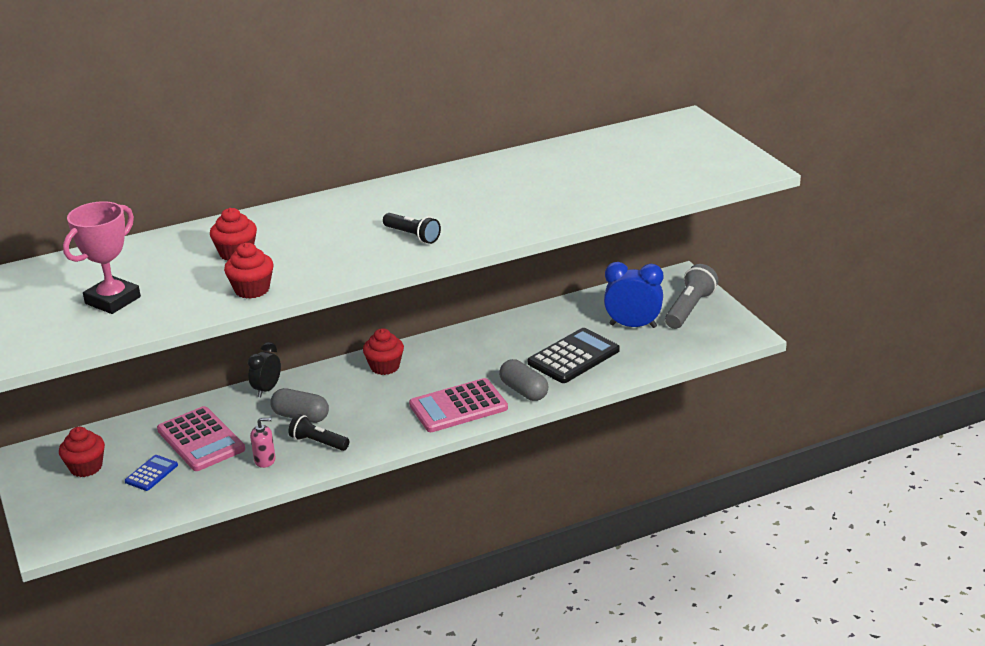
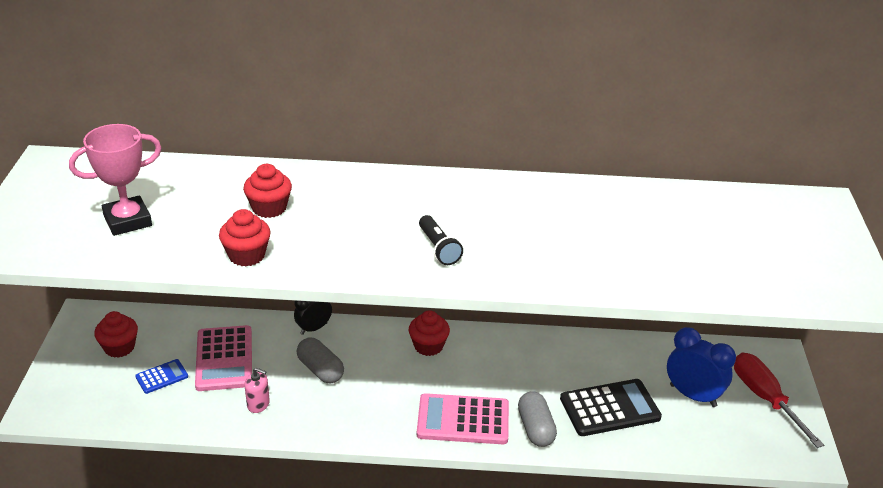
camera: 25 degrees right, 5 degrees up
black flashlight [288,414,349,451] -> none
grey flashlight [665,264,719,329] -> red screwdriver [734,353,824,448]

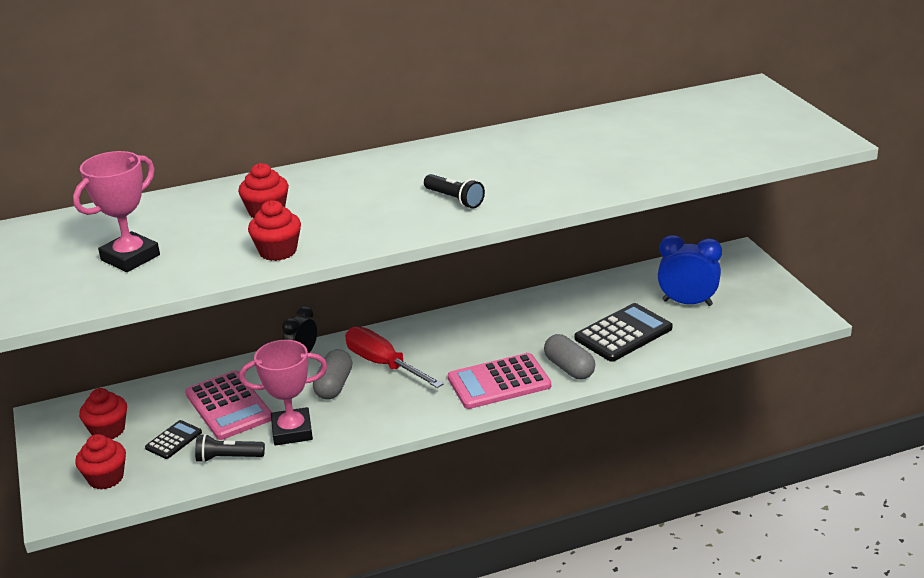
camera: 20 degrees left, 5 degrees down
blue calculator [135,359,188,394] -> black calculator [145,420,202,459]
pink soap dispenser [245,368,270,413] -> pink trophy [239,340,328,446]
grey capsule [297,337,344,383] -> grey capsule turned 75 degrees clockwise [313,349,352,400]
red cupcake [409,310,450,356] -> red cupcake moved to [75,434,126,490]
red screwdriver [734,353,824,448] -> red screwdriver moved to [345,327,443,388]
none -> black flashlight [195,434,265,463]

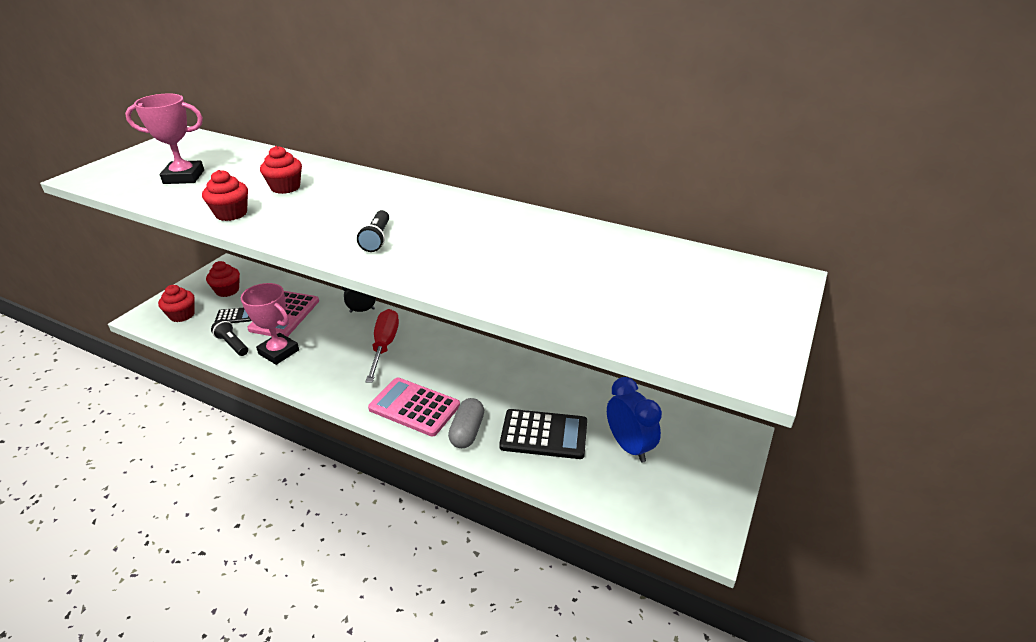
camera: 45 degrees right, 5 degrees up
grey capsule [313,349,352,400] -> none

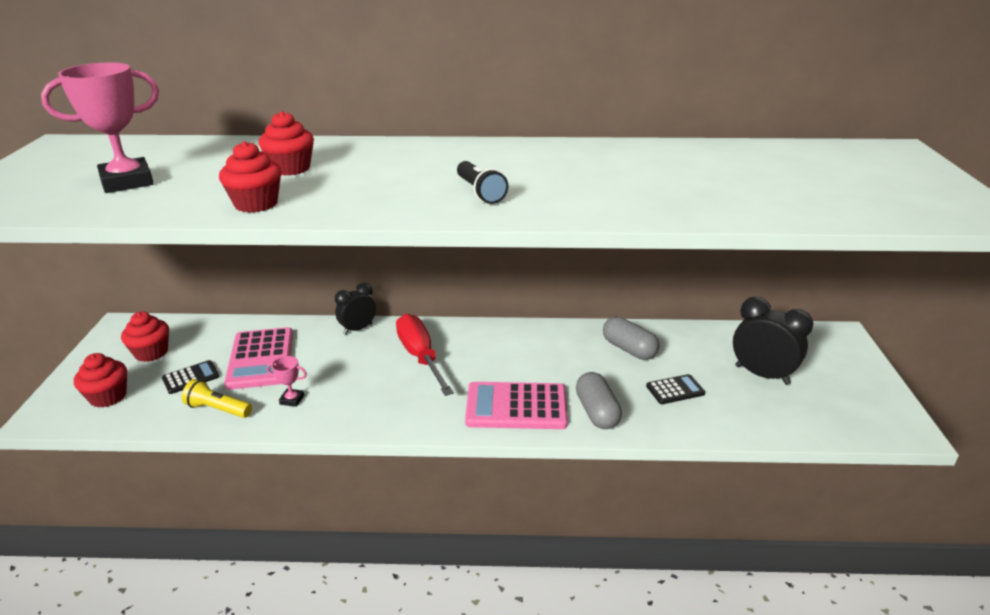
camera: 25 degrees left, 5 degrees down
black flashlight [211,319,248,356] -> yellow flashlight [182,379,252,418]
pink trophy [241,283,299,365] -> pink trophy [267,356,307,407], size x0.47
black calculator [499,409,587,459] -> black calculator [646,374,705,404], size x0.52
blue clock [607,377,662,463] -> black clock [733,296,813,385]
none -> grey capsule [603,316,659,360]

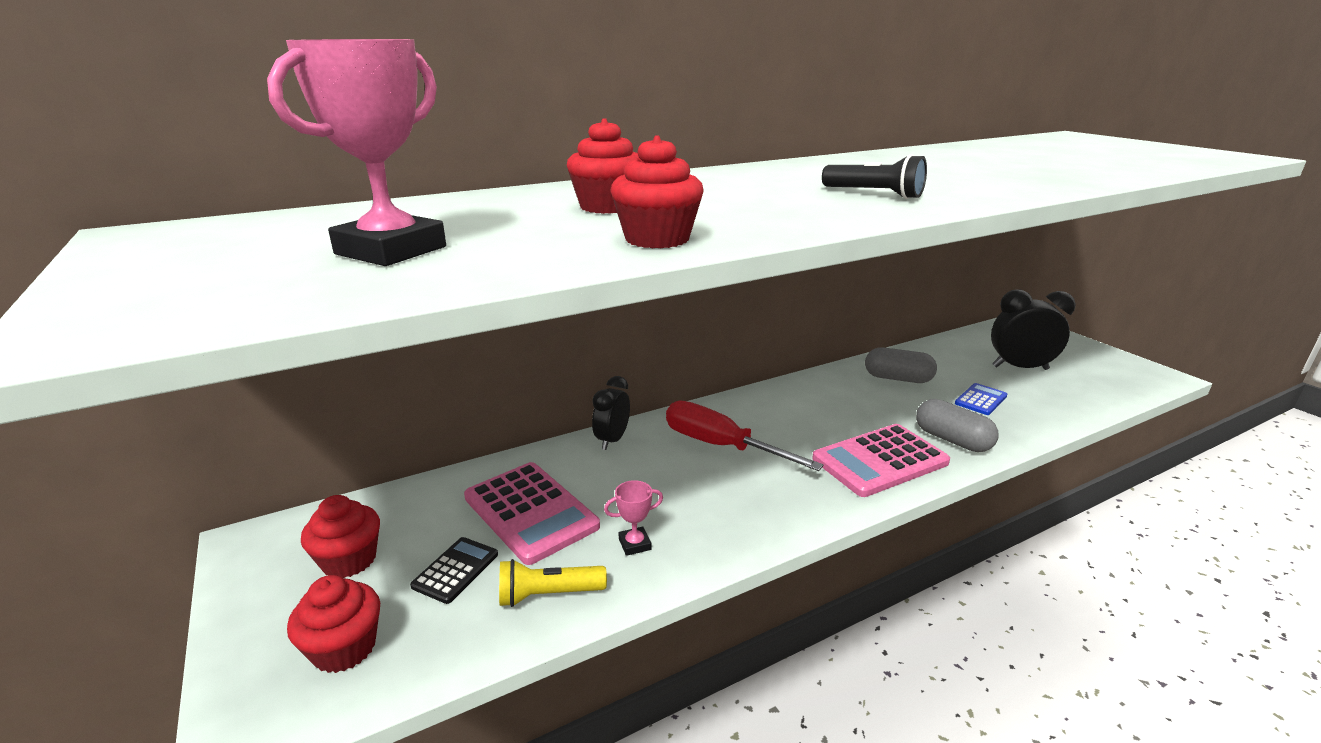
camera: 30 degrees left, 5 degrees down
black calculator [646,374,705,404] -> blue calculator [955,383,1007,415]

